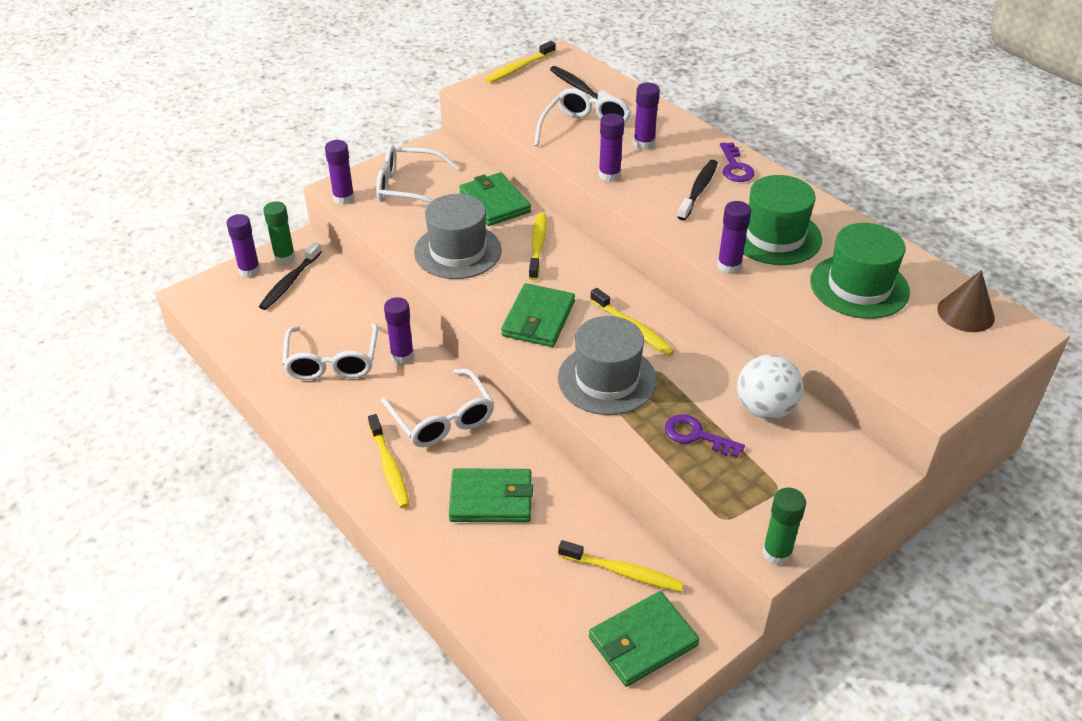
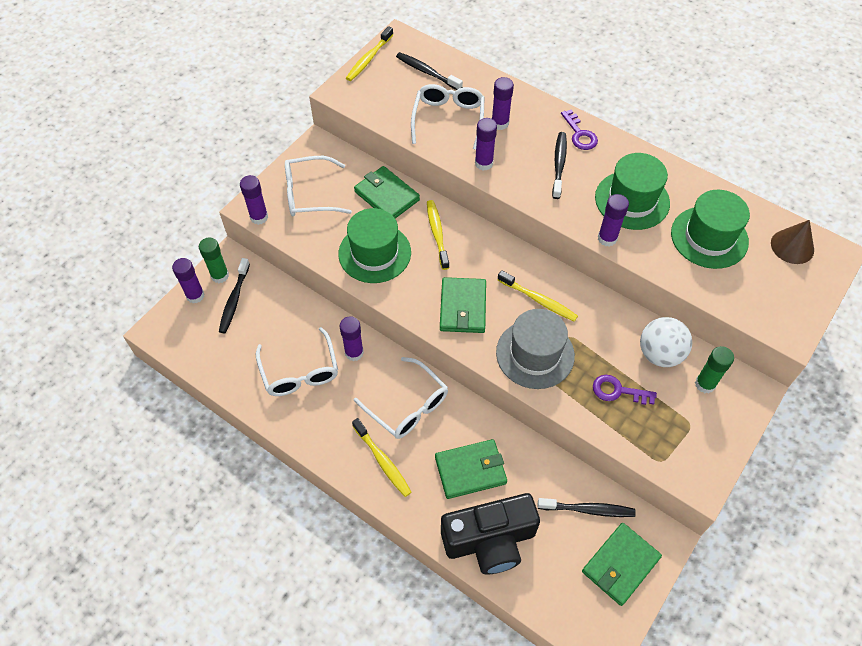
camera: 15 degrees left, 15 degrees up
grey hat [414,194,502,279] -> green hat [338,208,411,283]
yellow toothbrush [558,540,684,592] -> black toothbrush [538,498,636,517]
green glue stick [762,488,806,566] -> green glue stick moved to [695,346,734,393]
none -> black camera [441,493,540,575]

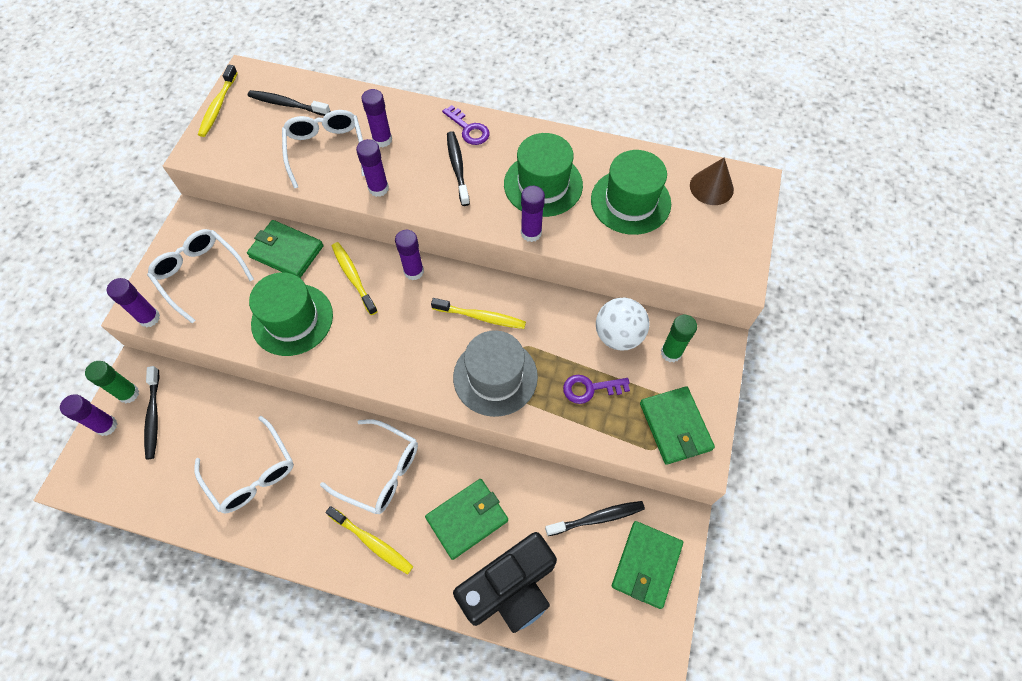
camera: 20 degrees left, 5 degrees up
white glasses [285,156,352,216] -> white glasses turned 75 degrees clockwise [147,229,254,324]
purple glue stick [340,316,364,361] -> purple glue stick moved to [395,230,424,280]
green wallet [440,277,486,333] -> green wallet moved to [640,386,715,465]

